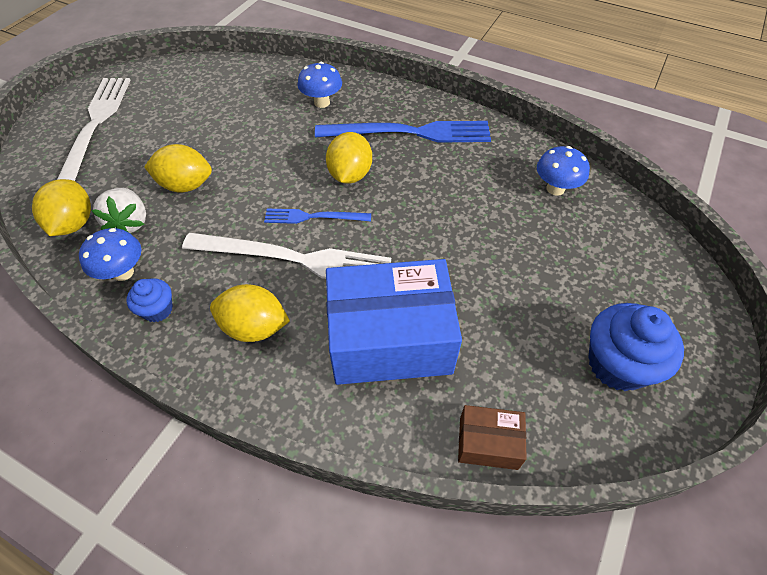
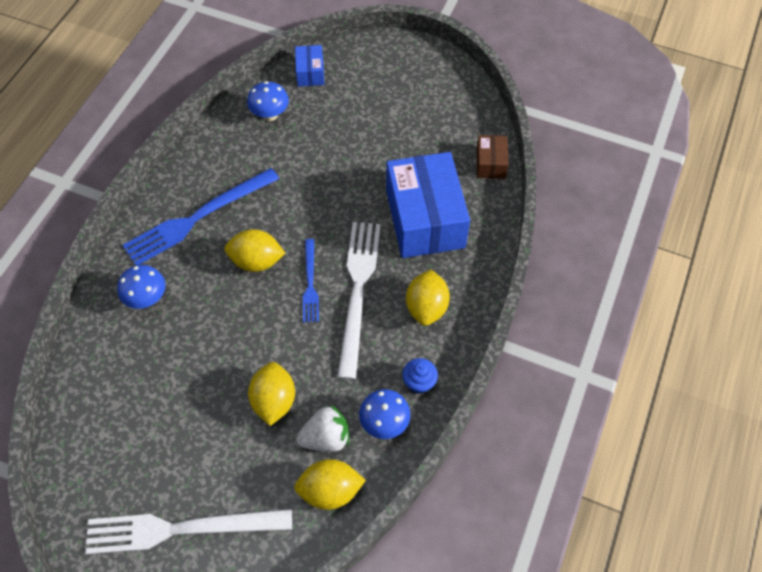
camera: 95 degrees left, 5 degrees up
blue fork [315,121,491,143] -> blue fork turned 120 degrees counterclockwise [123,168,279,266]
blue cupcake [588,303,684,391] -> none
none -> blue box [295,45,324,86]

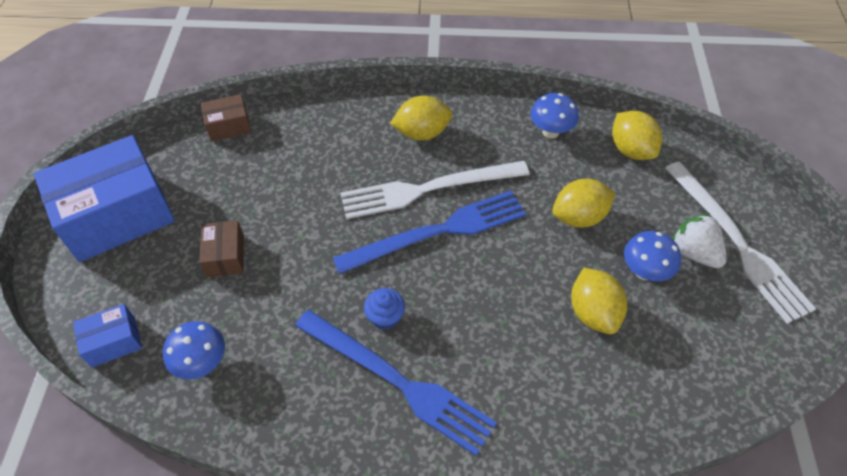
camera: 110 degrees left, 5 degrees down
blue mushroom [117,265,165,309] -> blue mushroom moved to [624,231,681,281]
yellow lemon [224,229,285,272] -> yellow lemon moved to [571,268,627,334]
white strawberry [296,405,349,452] -> white strawberry moved to [672,213,727,268]
blue fork [303,239,319,323] -> blue fork [333,191,526,274], size x1.86
blue box [386,152,470,258] -> blue box moved to [34,135,175,262]
blue cupcake [402,358,438,394] -> blue cupcake moved to [364,288,405,330]
none -> brown box [199,220,244,278]

